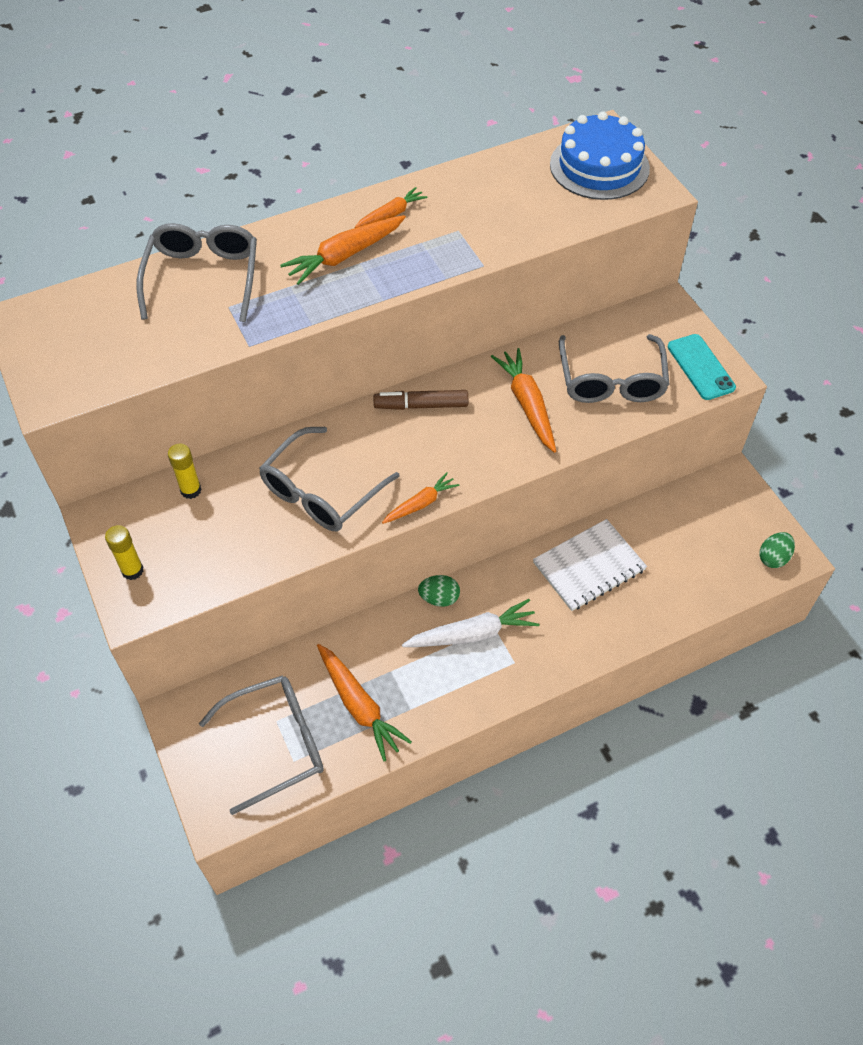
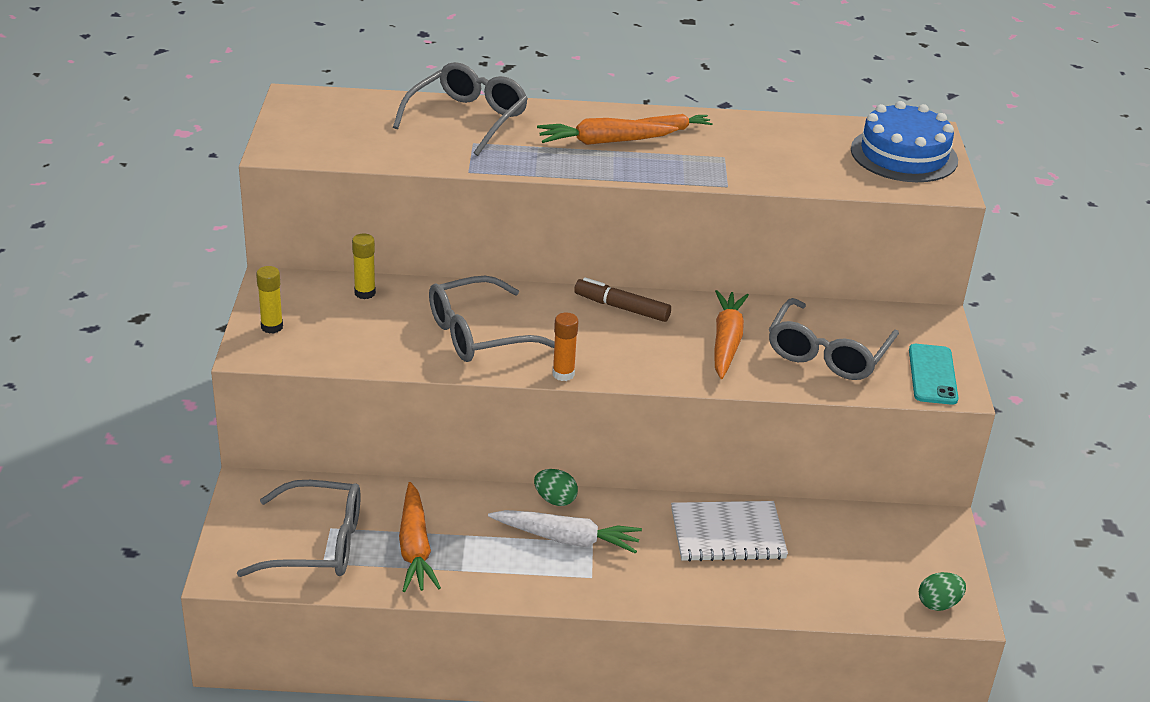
camera: 25 degrees right, 20 degrees down
orange carrot [382,472,459,524] -> orange glue stick [553,313,578,381]

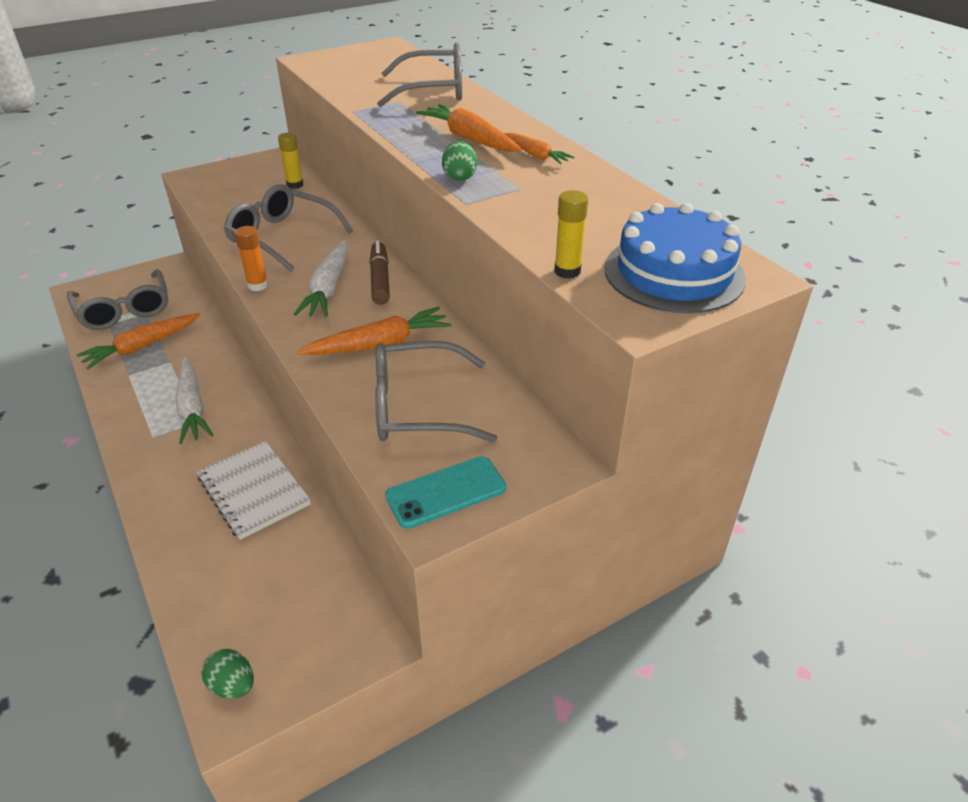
camera: 60 degrees right, 5 degrees up
yellow glue stick [256,266,283,334] -> yellow glue stick moved to [554,190,588,279]
green egg [534,469,578,506] -> green egg moved to [442,141,477,181]
none -> white carrot [293,240,348,317]

